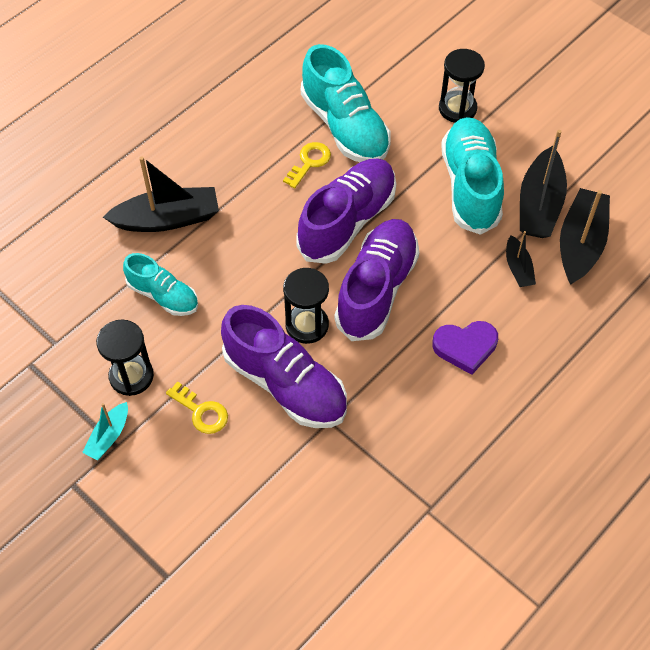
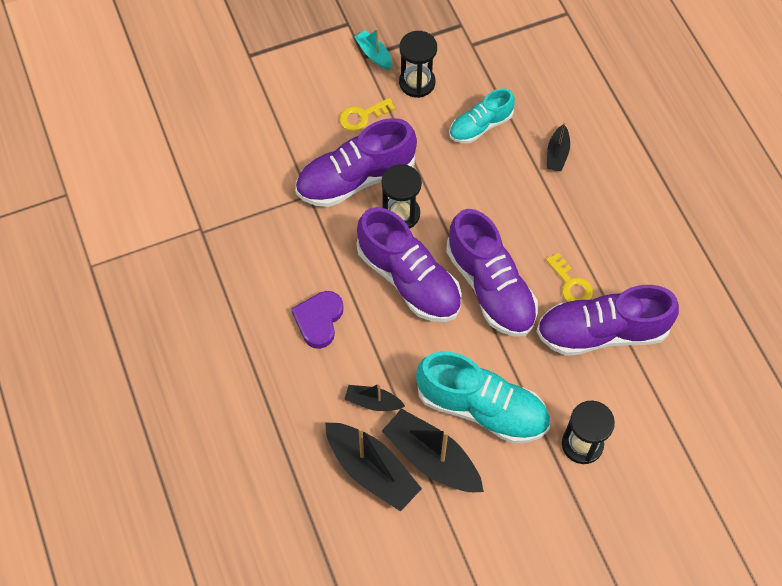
camera: 115 degrees right, 5 degrees up
black boat [103,156,219,232] -> black boat [547,122,570,171], size x0.53
turquoise shoe [301,44,391,162] -> purple shoe [536,285,679,356]

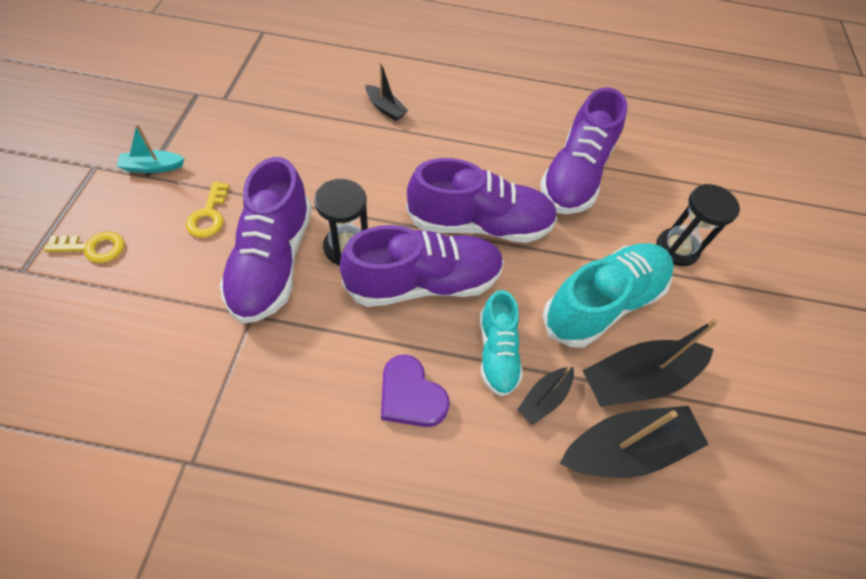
camera: 65 degrees left, 5 degrees down
black hourglass [399,31,437,98] -> none
turquoise shoe [449,88,515,143] -> turquoise shoe moved to [480,290,523,397]
yellow key [546,253,593,302] -> yellow key moved to [44,232,124,263]

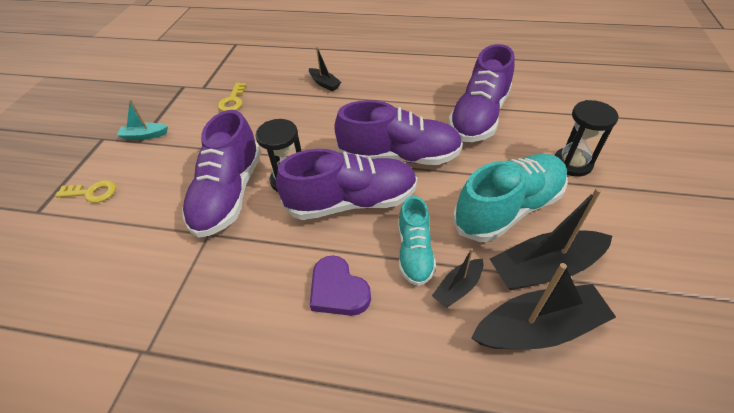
camera: 10 degrees right, 10 degrees down
yellow key [186,182,230,238] -> yellow key moved to [218,83,246,111]

